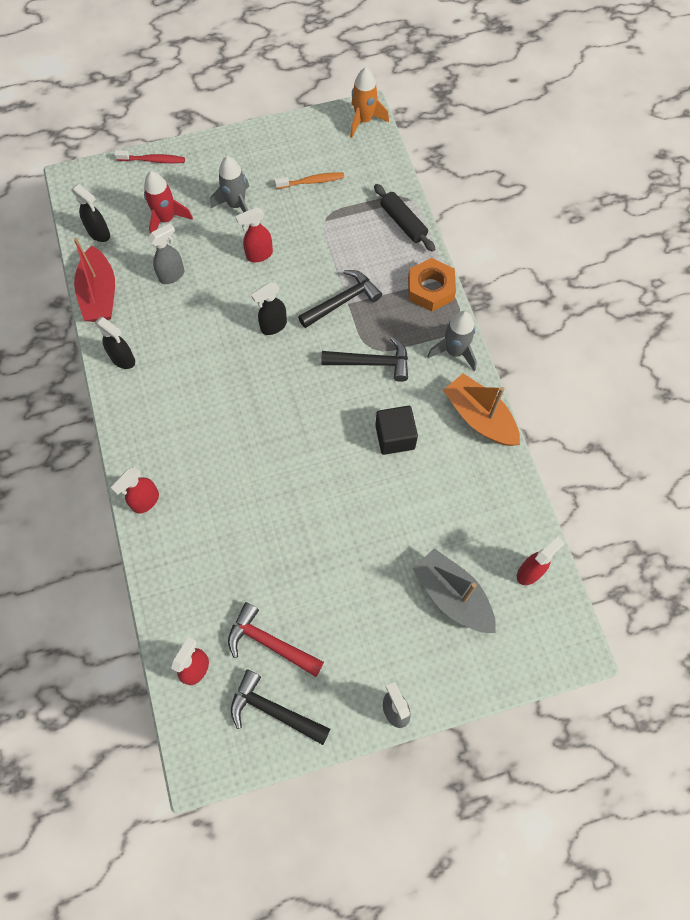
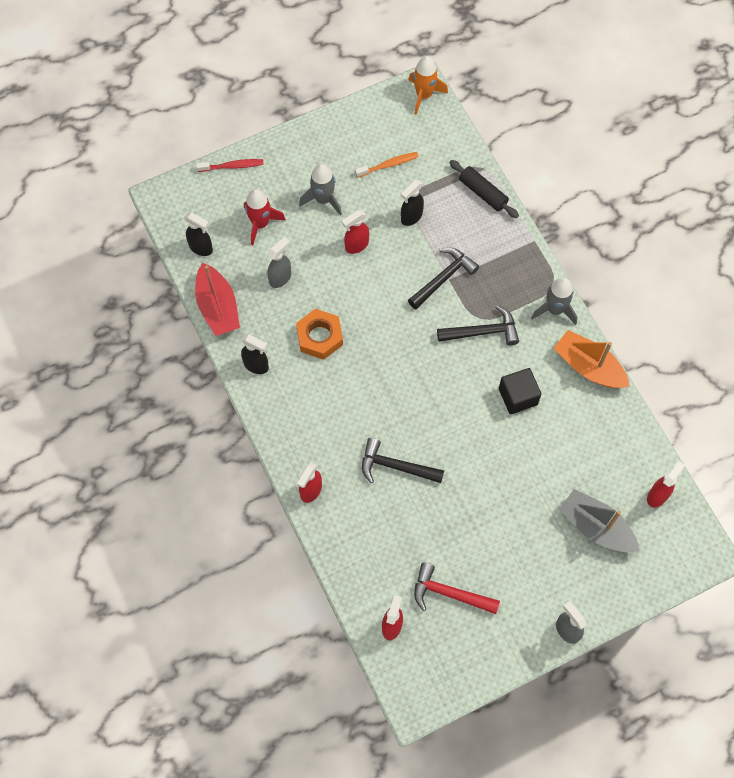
camera: 10 degrees left, 0 degrees up
black hammer [231,670,330,745] -> black hammer moved to [362,438,444,483]
black spray bottle [251,282,287,335] -> black spray bottle moved to [401,180,424,226]
orange nut [408,258,456,311] -> orange nut moved to [296,309,343,360]

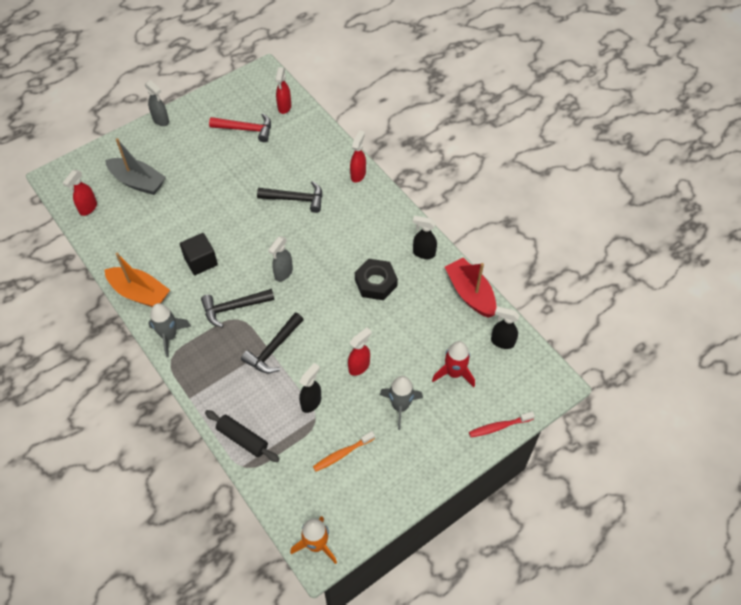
camera: 170 degrees right, 10 degrees down
grey spray bottle [267,237,291,288] -> grey spray bottle moved to [268,236,293,281]
orange nut [296,309,343,360] -> black nut [355,259,398,300]

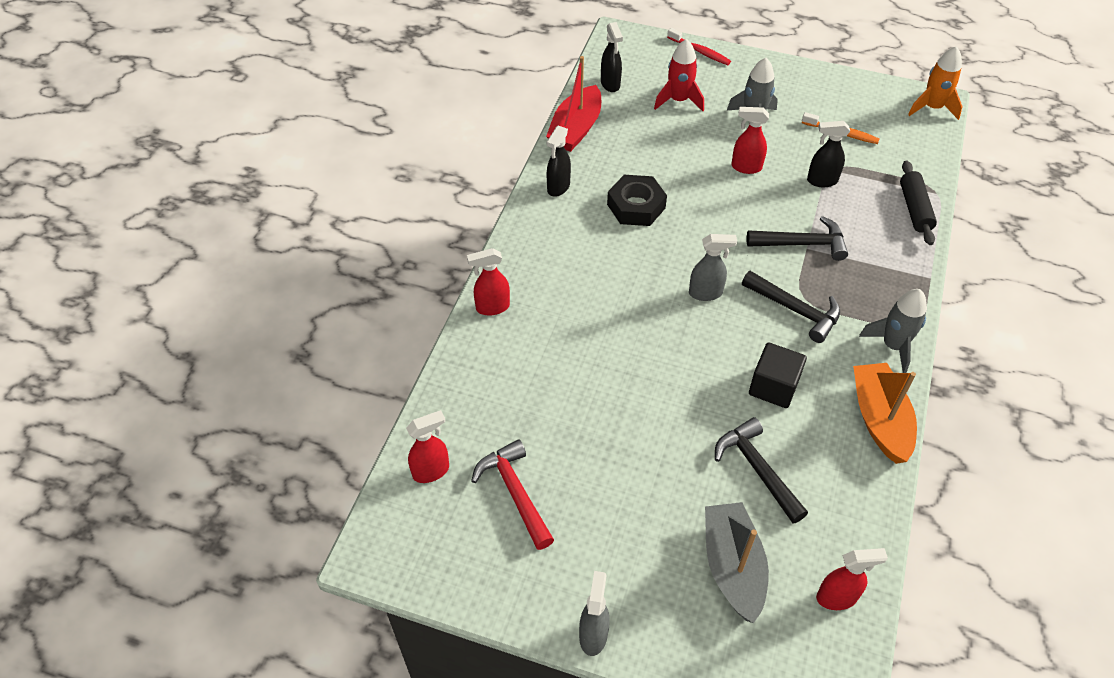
camera: 125 degrees left, 5 degrees down
black hammer [257,181,322,213] -> black hammer moved to [715,417,808,524]
black spray bottle [413,216,437,259] -> black spray bottle turned 45 degrees clockwise [547,126,571,197]

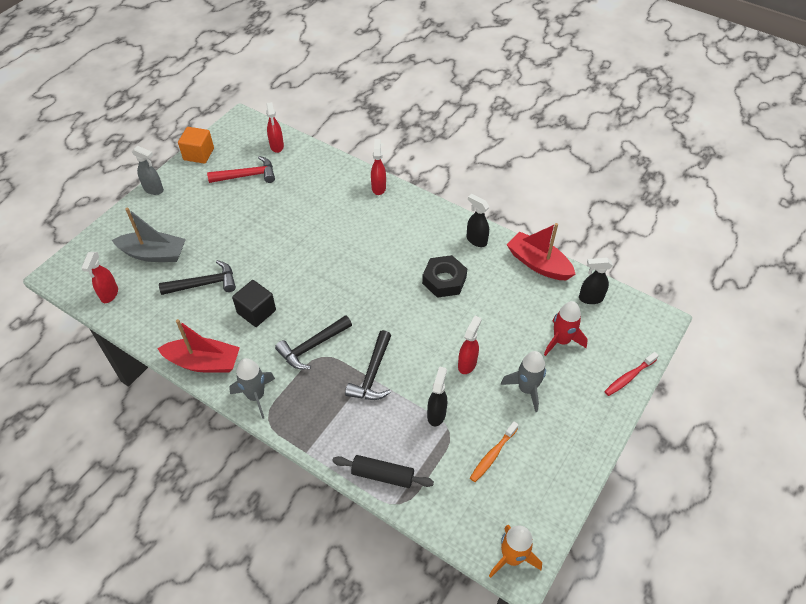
camera: 105 degrees right, 0 degrees up
grey spray bottle [689,234,737,301] -> none
orange boat [853,363,917,464] -> red boat [157,319,240,373]
none -> orange cube [178,127,214,164]

